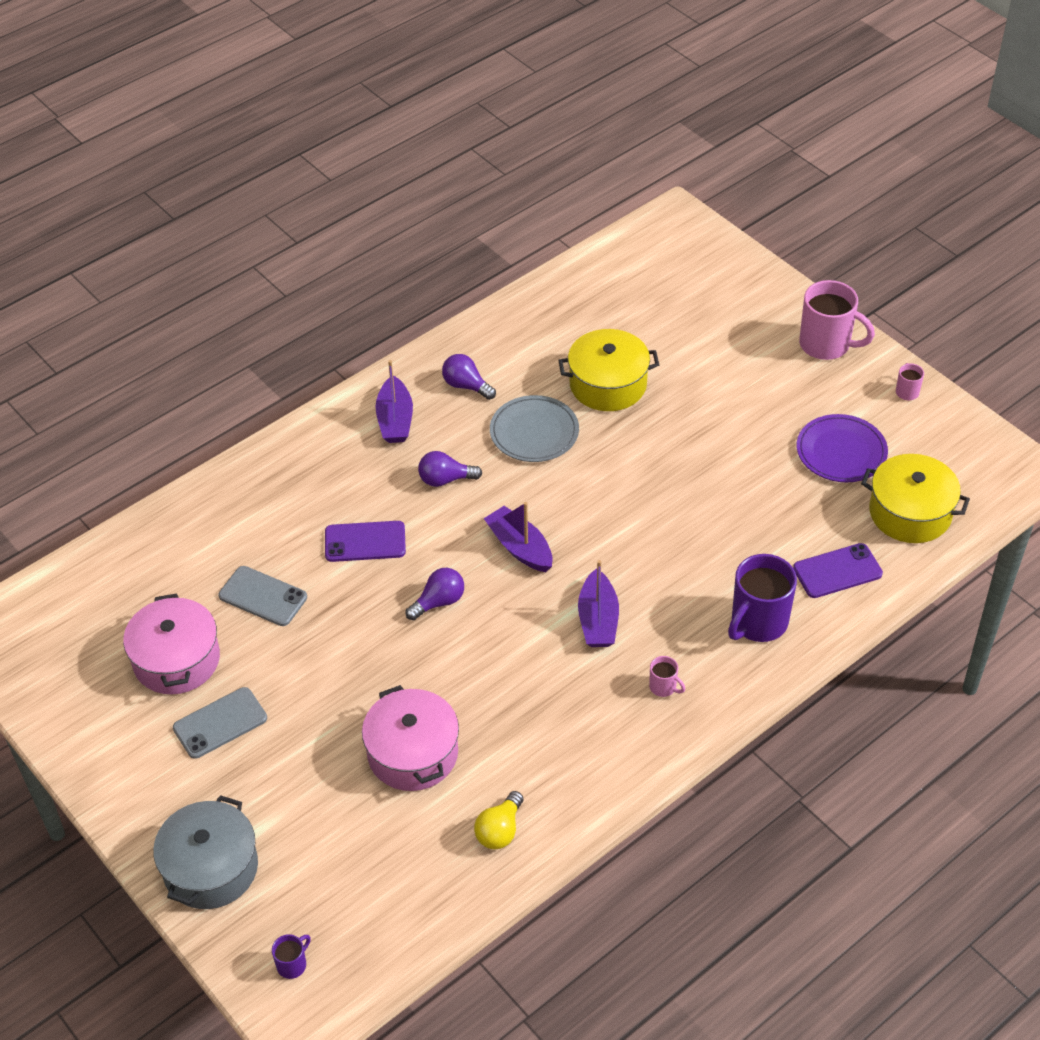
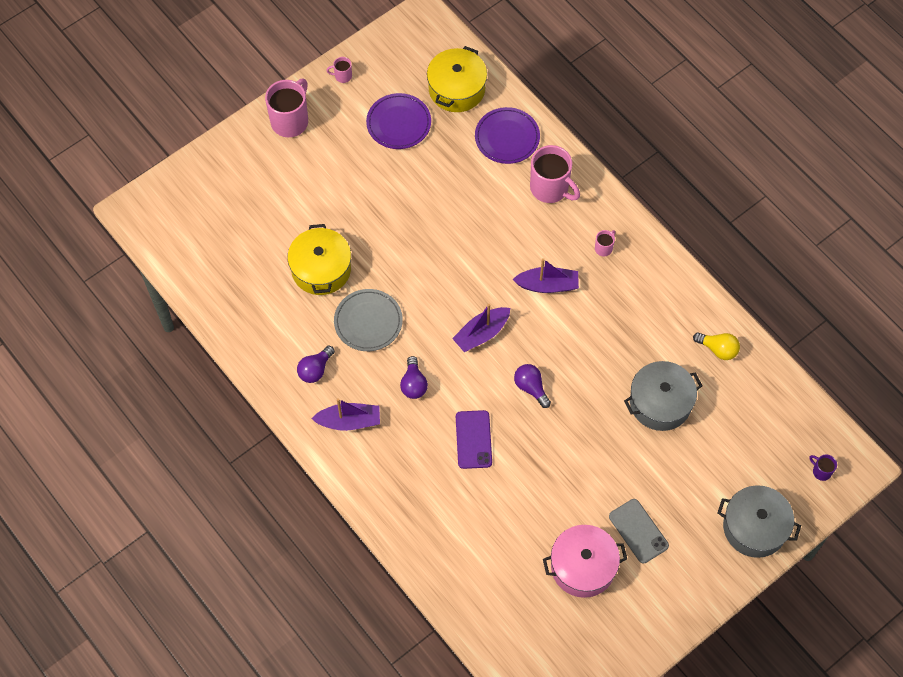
camera: 90 degrees left, 15 degrees up
grey phone [219,566,307,626] -> none
pink pot [362,685,459,791] -> grey pot [624,361,703,431]
purple mug [728,554,797,642] -> pink mug [530,145,580,203]
purple phone [793,543,883,598] -> purple plate [475,107,540,164]

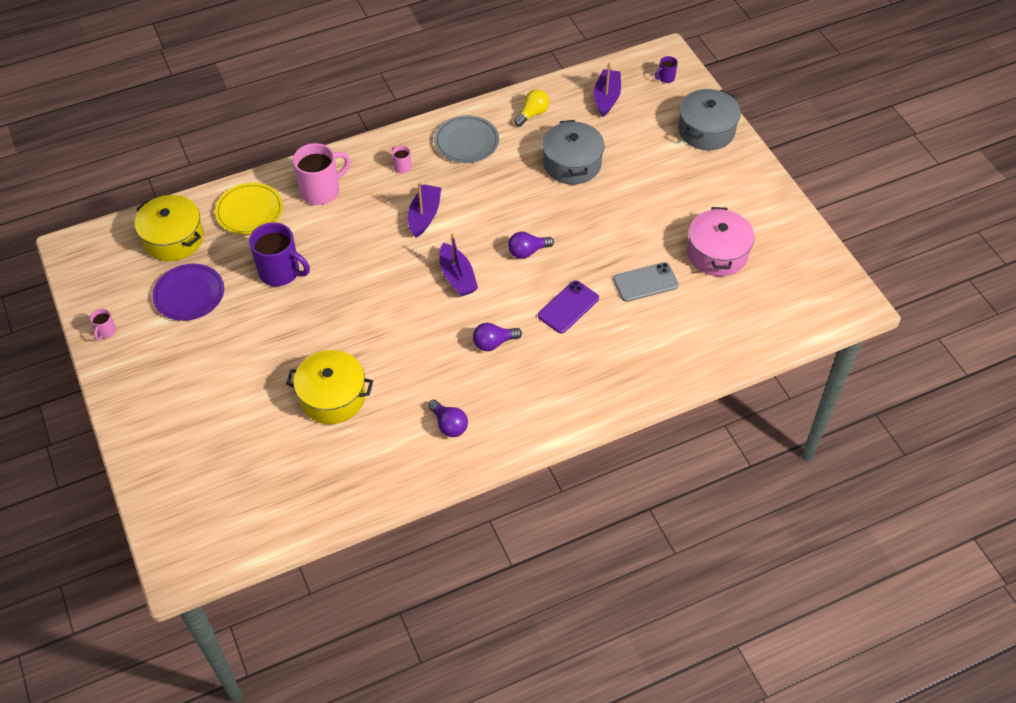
camera: 75 degrees left, 10 degrees down
pink mug [265,79,308,137] -> none
purple boat [311,398,380,431] -> purple boat moved to [594,62,621,117]
grey plate [334,289,403,351] -> grey plate moved to [434,115,499,163]
purple light bulb [400,356,428,399] -> purple light bulb turned 150 degrees clockwise [473,323,522,351]
purple phone [456,410,492,469] -> purple phone turned 60 degrees counterclockwise [538,280,599,333]
purple plate [475,107,540,164] -> yellow plate [215,183,283,235]
grey phone [609,499,669,563] -> grey phone moved to [613,262,679,302]
none -> purple mug [249,222,310,286]

